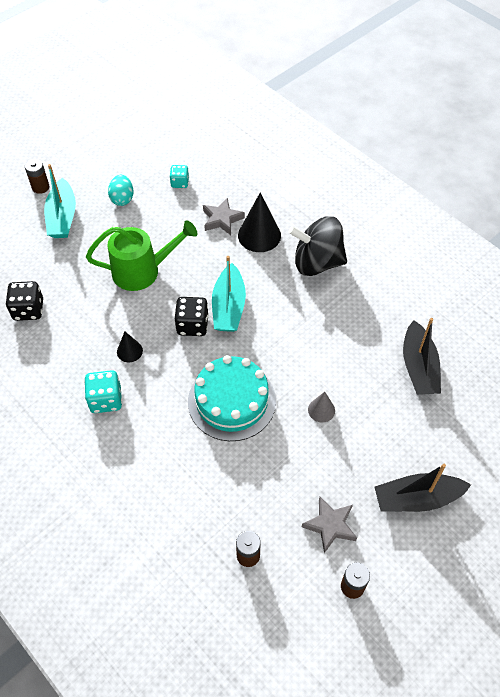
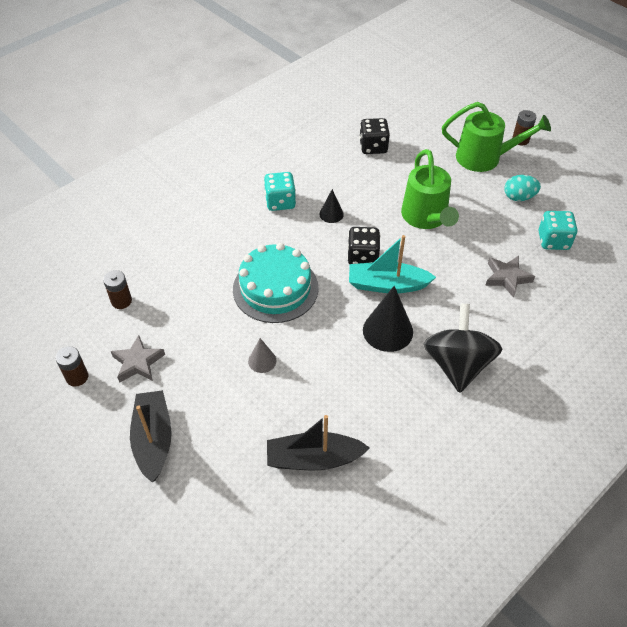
camera: 90 degrees right, 5 degrees down
turquoise boat [44,164,76,238] -> green watering can [442,102,551,172]
turquoise dice [169,165,189,188] -> turquoise dice [539,211,578,250], size x1.54
black cone [238,193,281,252] -> black cone moved to [363,286,413,352]

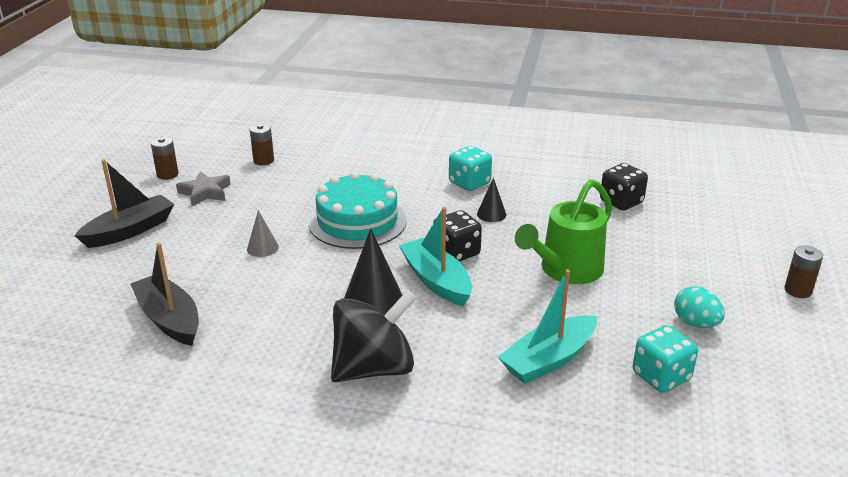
camera: 55 degrees right, 20 degrees down
green watering can [442,102,551,172] -> none
grey star [485,256,535,298] -> turquoise boat [498,269,597,384]

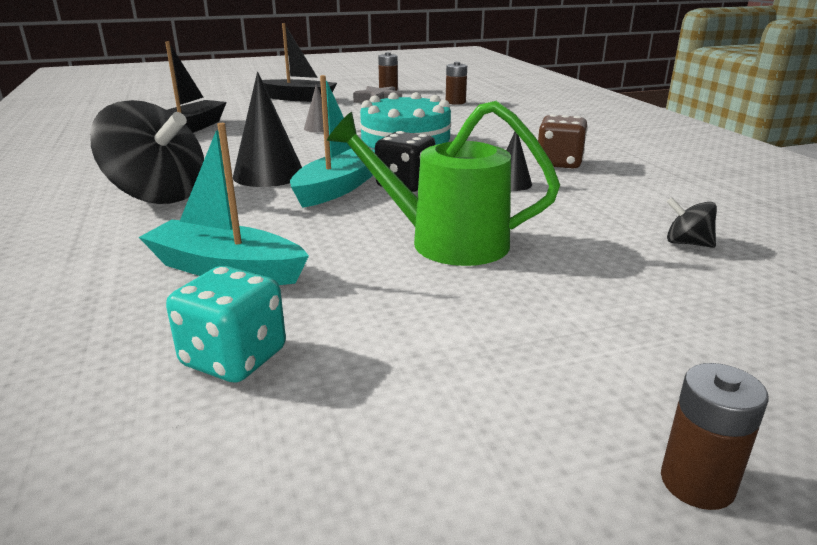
camera: 60 degrees right, 5 degrees down
turquoise dice [449,146,492,191] -> brown dice [537,114,588,168]
black dice [600,163,648,211] -> black spinning top [667,198,717,248]
turquoise egg [674,286,725,328] -> none

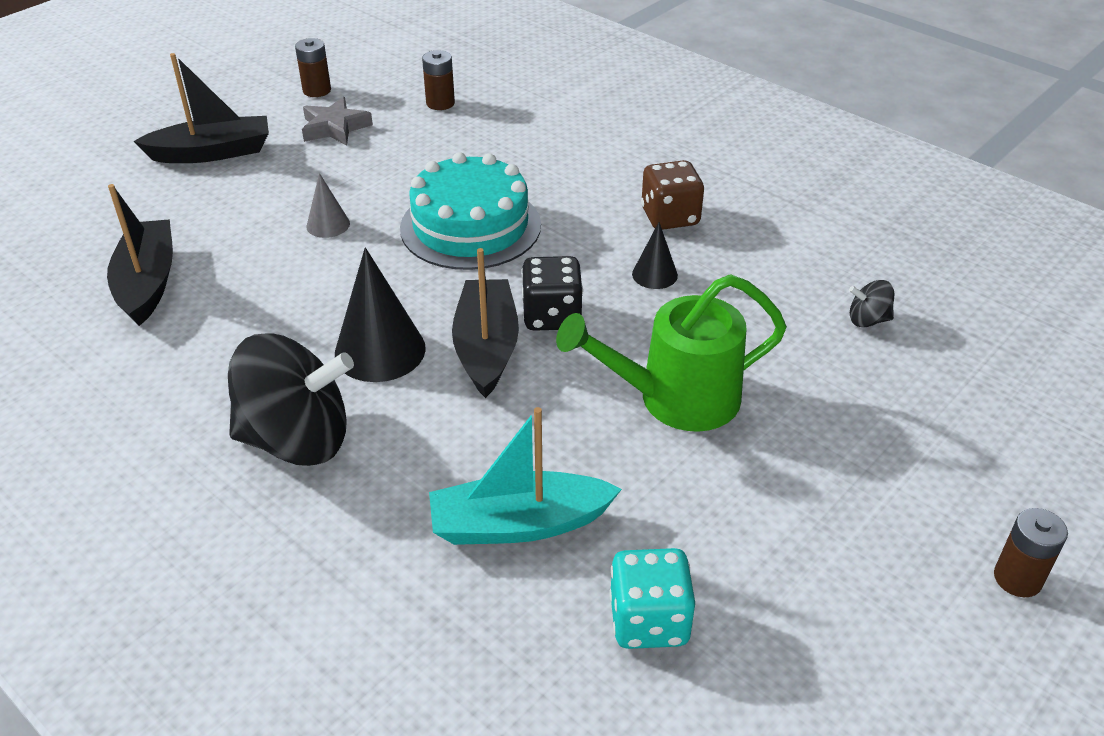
camera: 30 degrees left, 15 degrees up
turquoise boat [290,75,375,208] -> black boat [452,248,519,398]

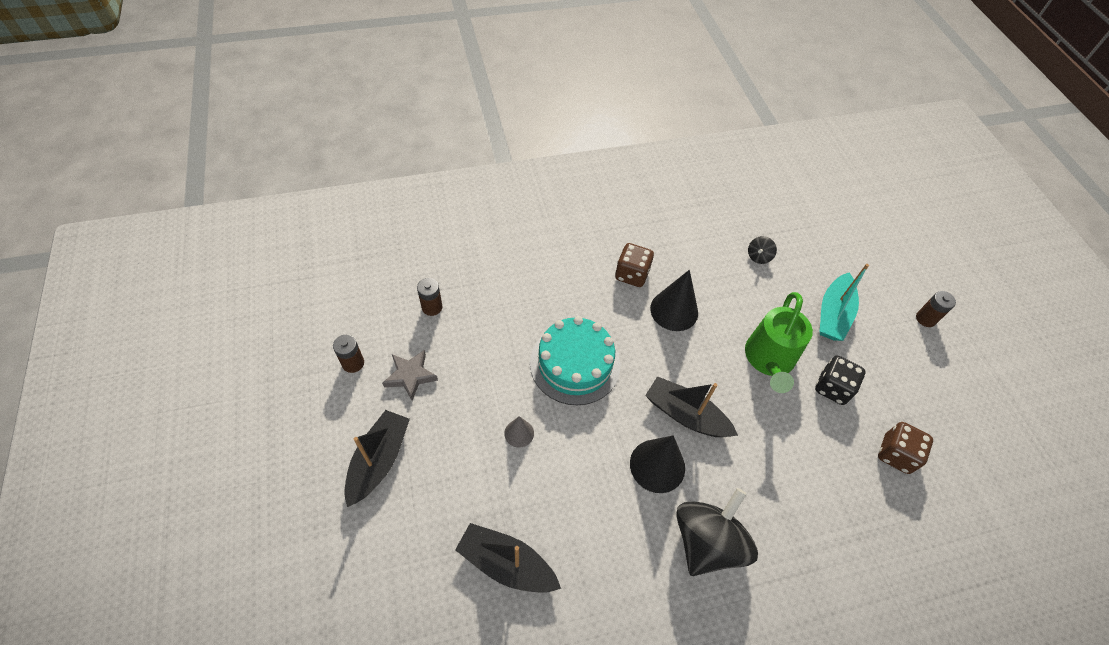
camera: 60 degrees left, 15 degrees up
turquoise boat [429,407,622,545] -> turquoise boat moved to [820,264,869,341]
black dice [521,256,583,331] -> black dice moved to [815,356,866,405]
turquoise dice [609,548,695,649] -> brown dice [878,422,933,474]
black cone [632,222,678,289] -> black cone [650,270,698,331], size x1.84

